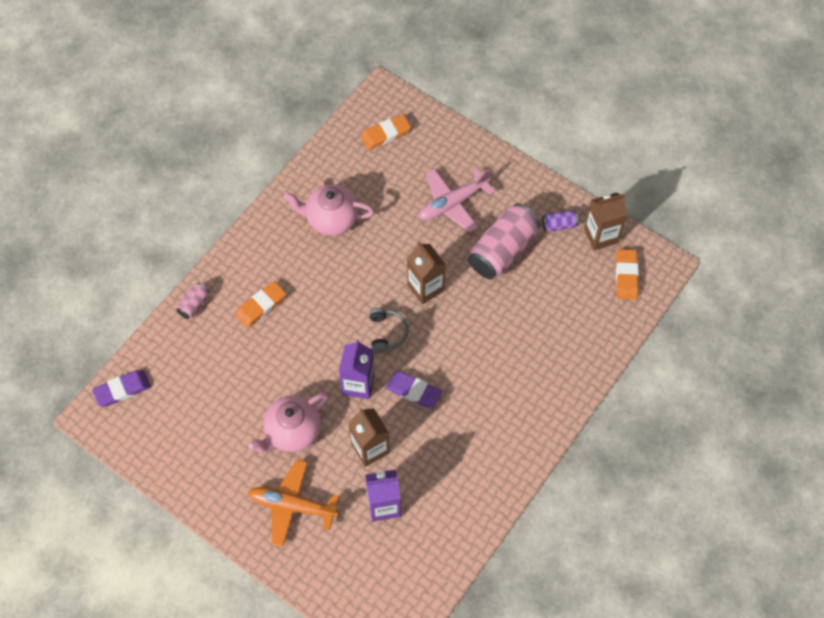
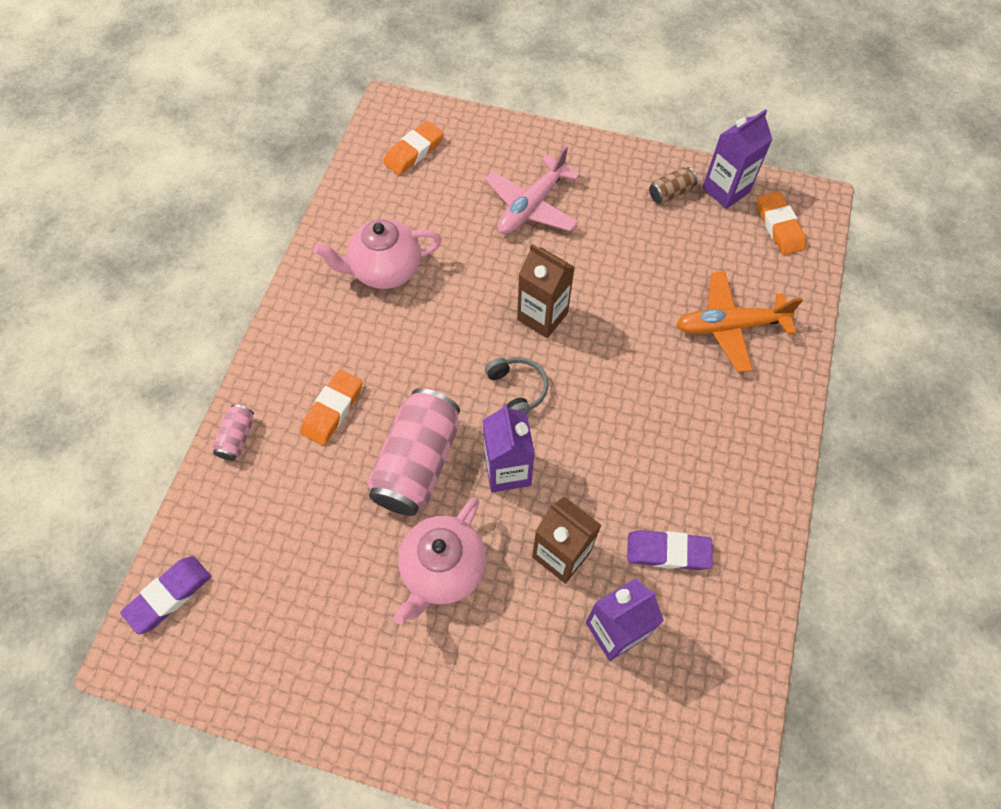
camera: 20 degrees left, 0 degrees up
orange plane [248,460,339,547] -> orange plane moved to [676,272,803,372]
purple eraser [386,371,442,408] -> purple eraser moved to [627,530,712,570]
pink can [468,203,541,279] -> pink can moved to [367,388,460,516]
purple can [542,210,578,232] -> brown can [649,167,697,203]
brown carton [584,192,627,250] -> purple carton [702,109,773,209]

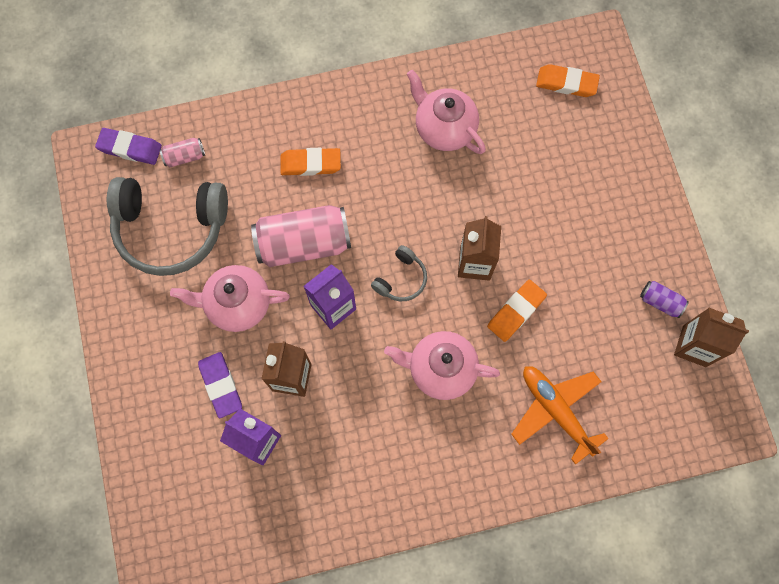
camera: 60 degrees right, 10 degrees up
pink can [212,404,254,461] -> pink can moved to [160,138,205,167]
pink plane [485,146,580,234] -> none
purple eraser [627,530,712,570] -> purple eraser moved to [198,352,242,418]
brown can [649,167,697,203] -> purple can [640,281,689,318]
purple carton [702,109,773,209] -> brown carton [674,308,749,367]
orange eraser [757,191,806,255] -> orange eraser moved to [487,280,547,342]
none -> grey headphones [107,177,228,276]
none -> pink teapot [384,331,500,400]

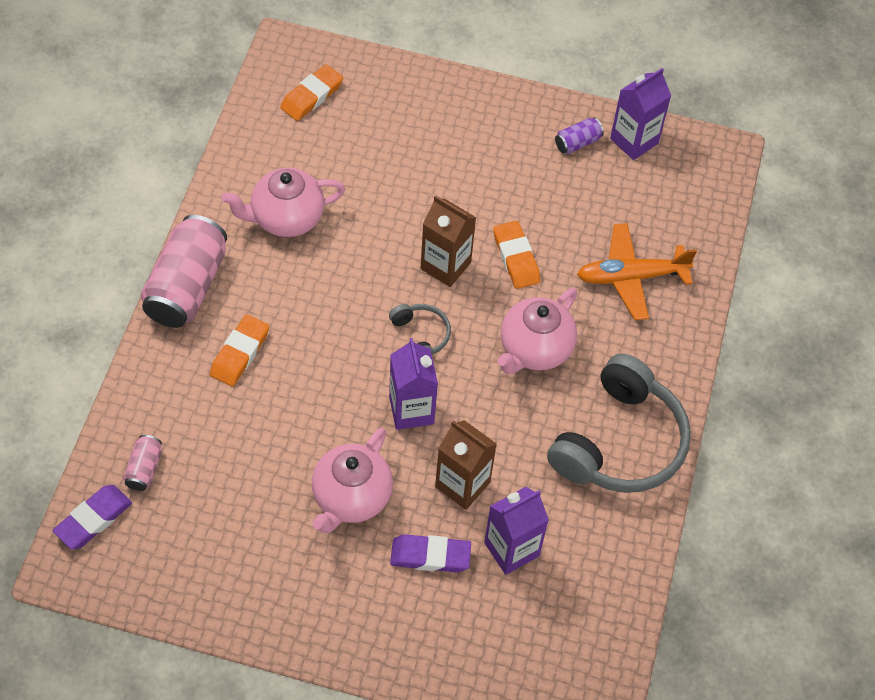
camera: 65 degrees left, 15 degrees down
grey headphones [107,177,228,276] -> grey headphones moved to [547,353,691,493]
pink can [251,205,351,267] -> pink can moved to [141,215,227,328]
brown carton [674,308,749,367] -> purple carton [610,68,671,160]

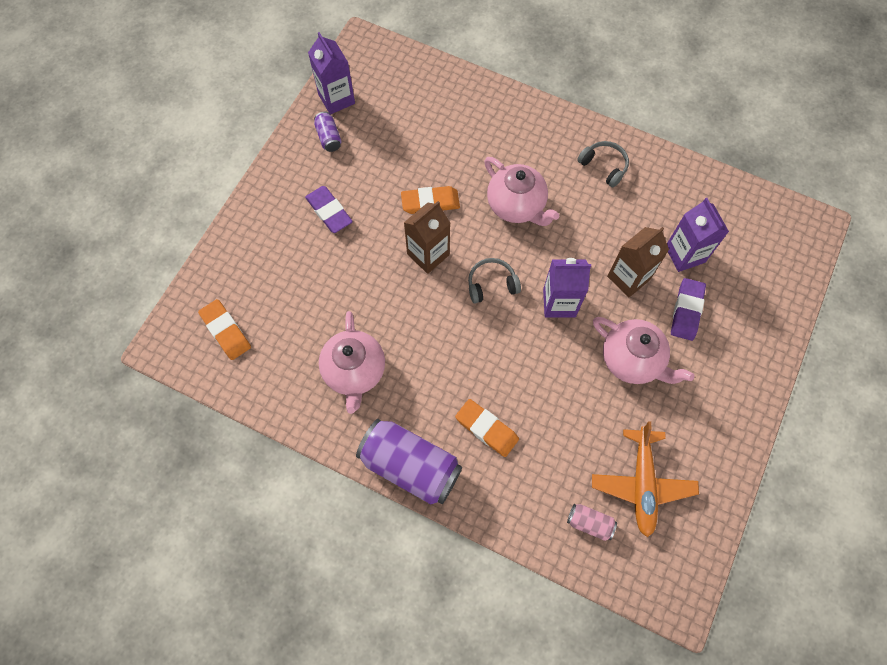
camera: 75 degrees left, 10 degrees up
purple eraser [53,485,132,549] -> purple eraser moved to [305,186,353,233]
pink can [141,215,227,328] -> purple can [356,419,462,504]
grey headphones [547,353,691,493] -> grey headphones [577,141,629,187], size x0.46
orange plane [577,223,697,320] -> orange plane moved to [592,421,699,537]

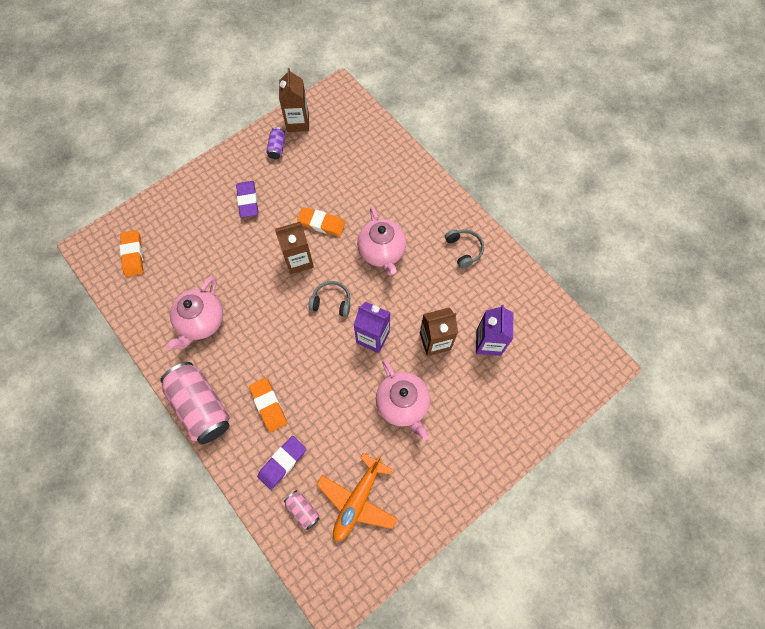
camera: 25 degrees right, 0 degrees up
purple carton [308,32,355,115] -> brown carton [279,68,309,132]
purple can [356,419,462,504] -> pink can [160,362,230,444]
purple eraser [671,278,706,341] -> purple eraser moved to [257,436,306,490]

